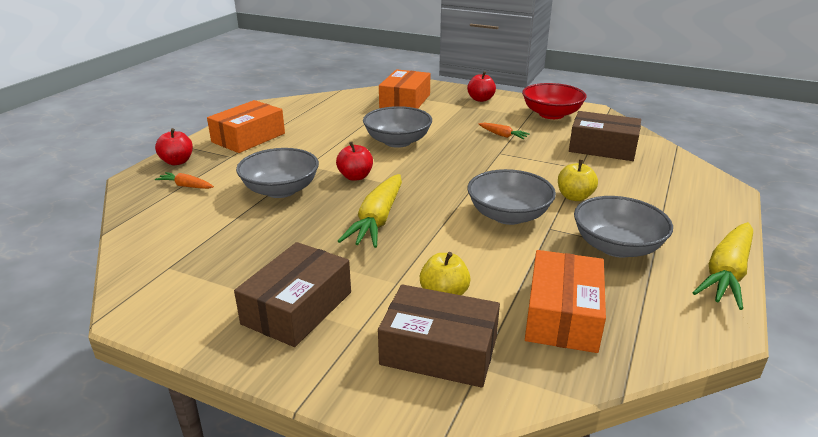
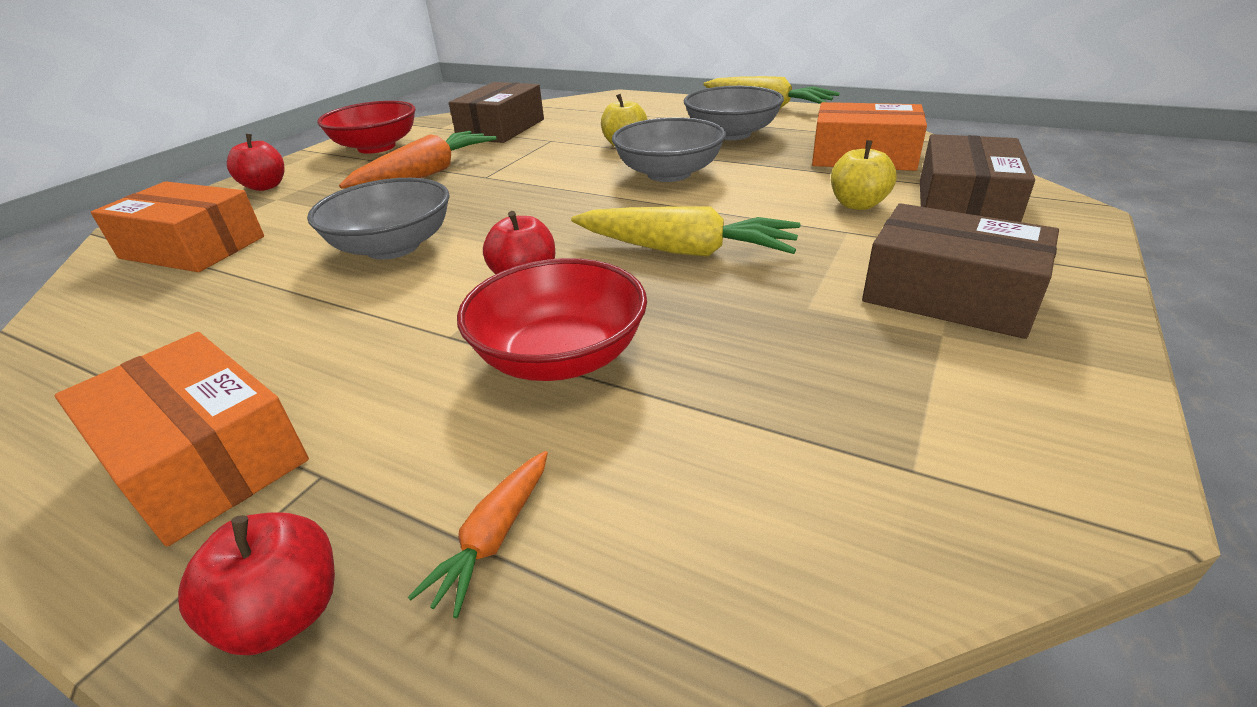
camera: 85 degrees left, 5 degrees up
grey bowl [236,148,319,198] -> red bowl [457,258,647,381]
orange carrot [479,123,530,139] -> orange carrot [339,131,497,189], size x1.99

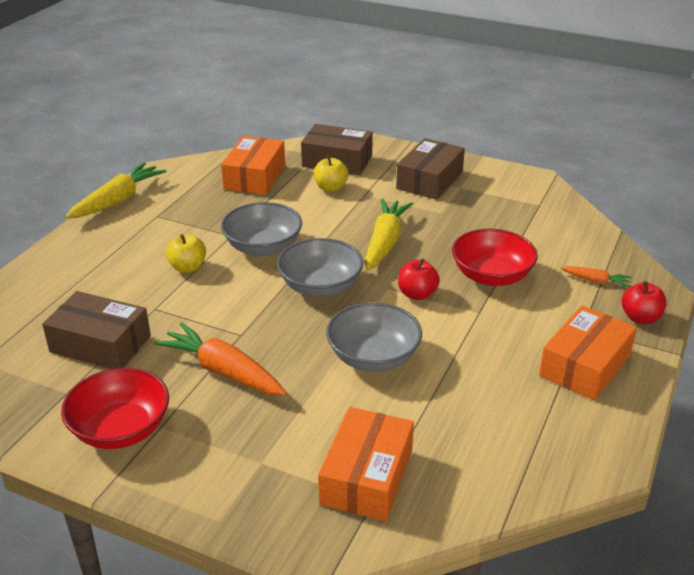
camera: 95 degrees left, 0 degrees up
red apple [227,134,285,191] -> none
grey bowl [684,86,784,140] -> grey bowl moved to [277,238,363,297]

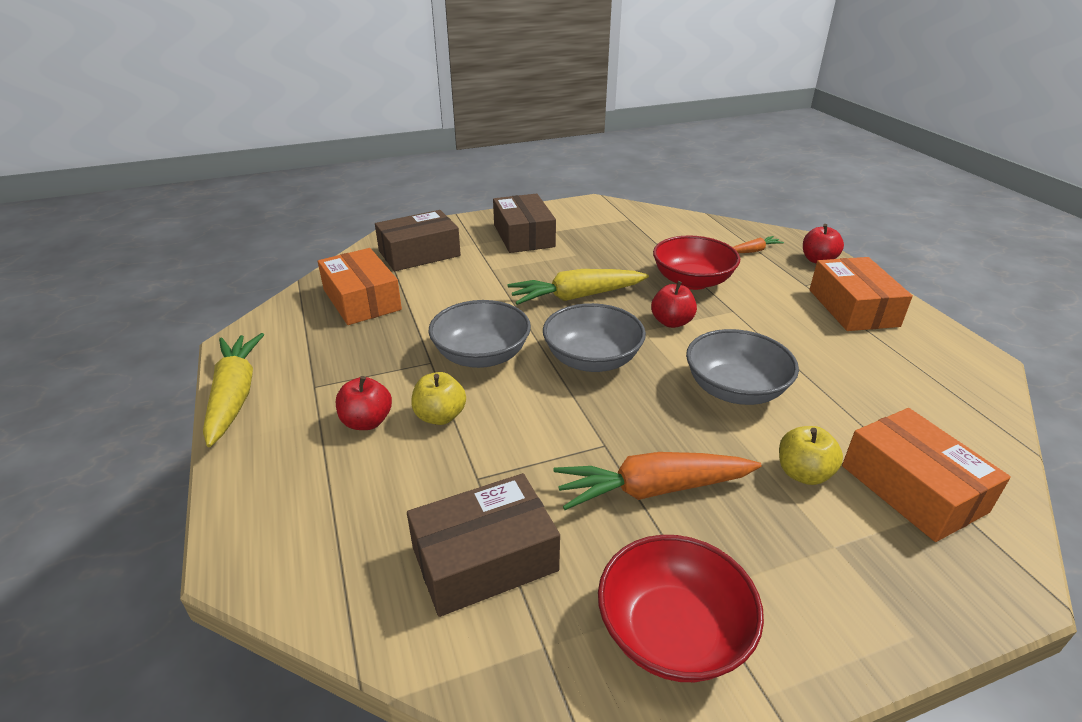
camera: 45 degrees left, 0 degrees up
yellow apple [314,155,348,192] -> yellow apple moved to [779,426,843,485]
yellow carrot [364,198,413,271] -> yellow carrot turned 75 degrees counterclockwise [508,269,649,305]
none -> red apple [336,376,392,430]

